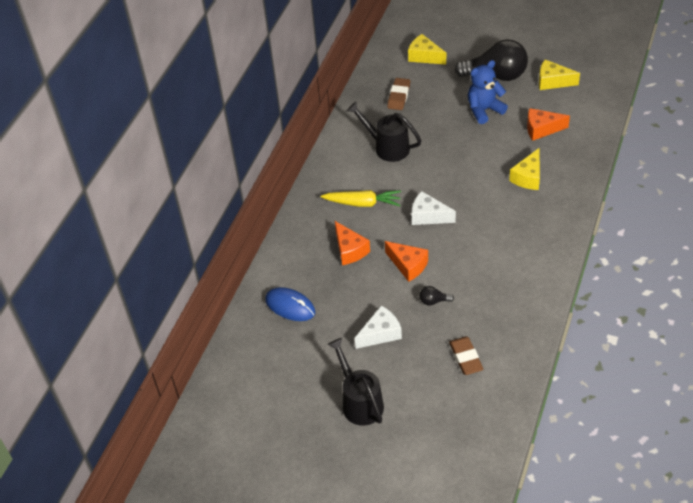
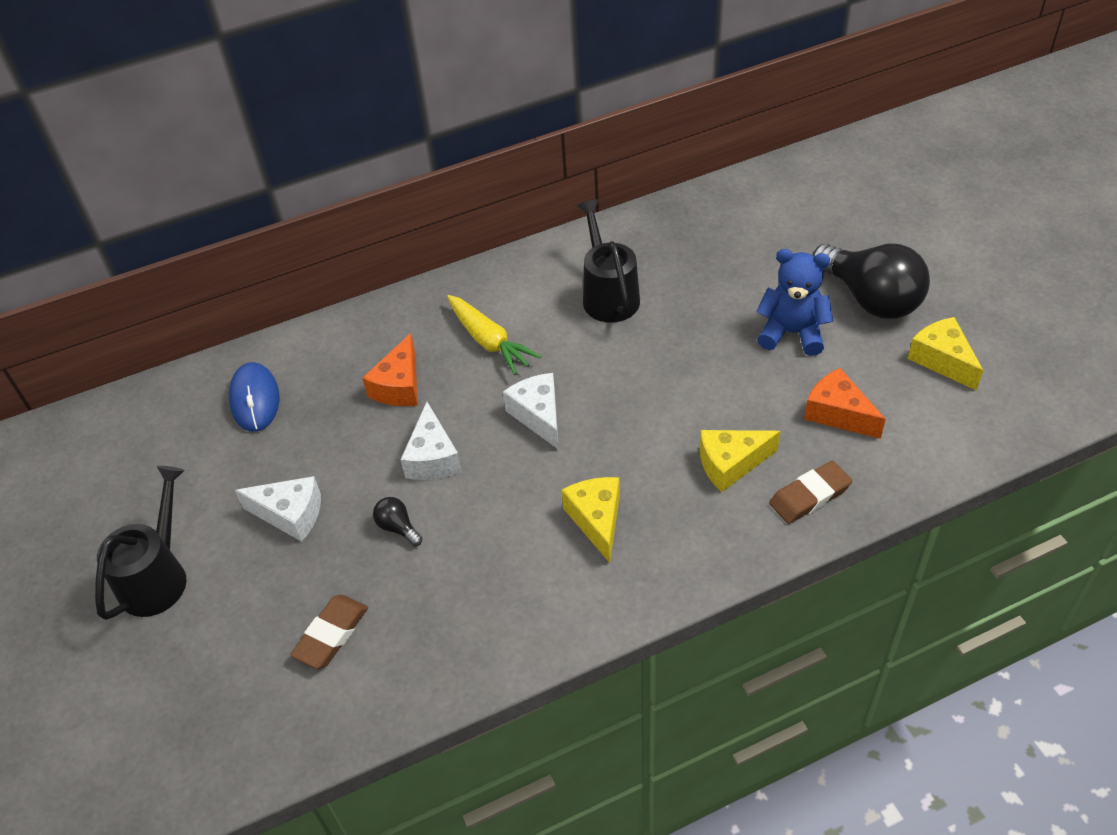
camera: 45 degrees right, 0 degrees up
orange cheese [385,241,428,282] -> white cheese [400,402,462,480]
brown eraser [387,78,410,110] -> brown eraser moved to [769,461,852,524]
yellow cheese [408,34,446,65] -> yellow cheese moved to [561,477,620,563]

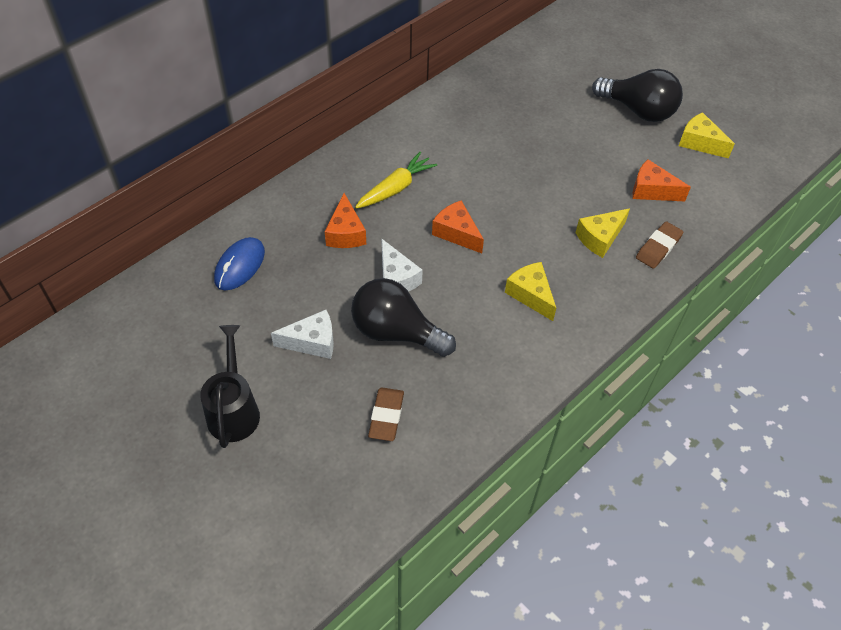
camera: 25 degrees left, 5 degrees up
blue mouse [229,362,279,432] -> blue mouse turned 60 degrees clockwise [214,237,265,290]
black light bulb [373,497,423,546] -> black light bulb [351,278,456,357], size x2.47
yellow carrot [447,295,542,375] -> yellow carrot turned 75 degrees counterclockwise [355,152,437,209]
white cheese [503,373,559,450] -> orange cheese [432,200,484,253]
black watering can [577,199,640,323] -> none
blue teddy bear [756,249,833,356] -> none

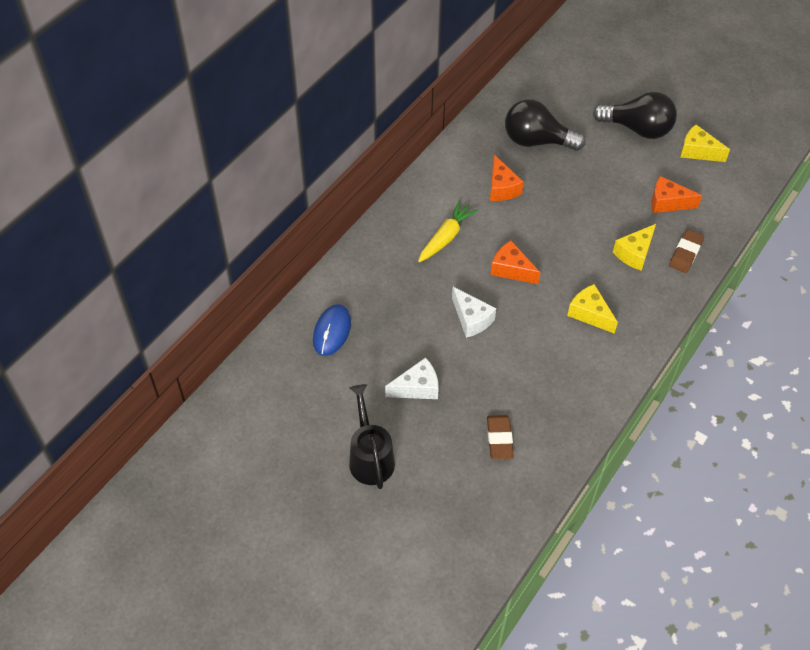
camera: 10 degrees left, 0 degrees up
orange cheese [325,193,366,248] -> orange cheese moved to [490,155,524,201]
black light bulb [351,278,456,357] -> black light bulb moved to [505,99,586,151]

